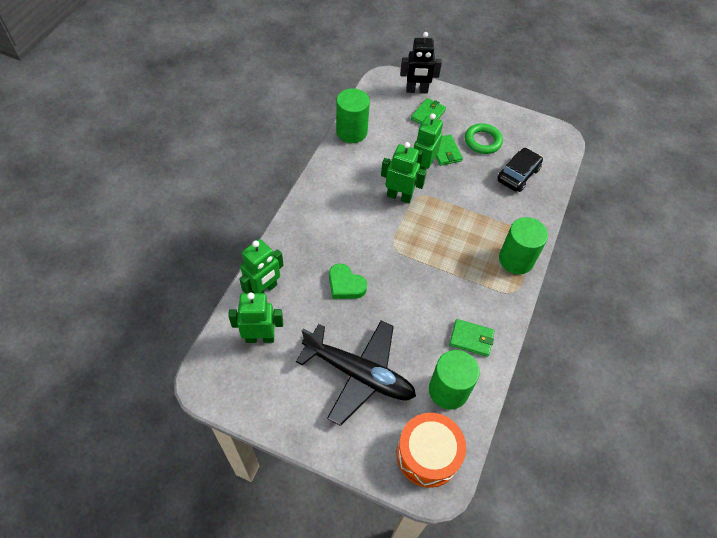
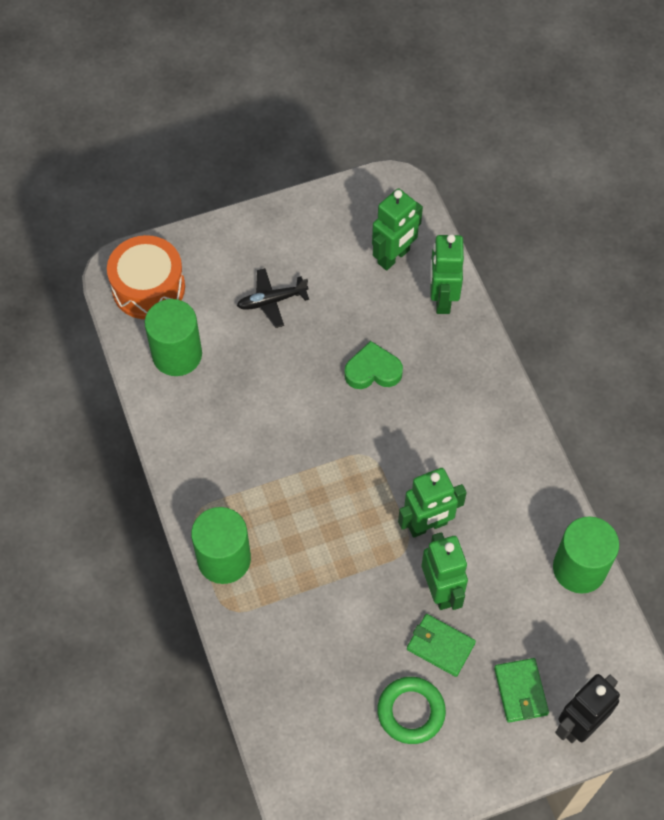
camera: 140 degrees right, 5 degrees up
black plane [296,320,416,426] -> black plane [237,268,309,328], size x0.48
green wallet [449,319,494,357] -> none
black car [497,148,543,192] -> none

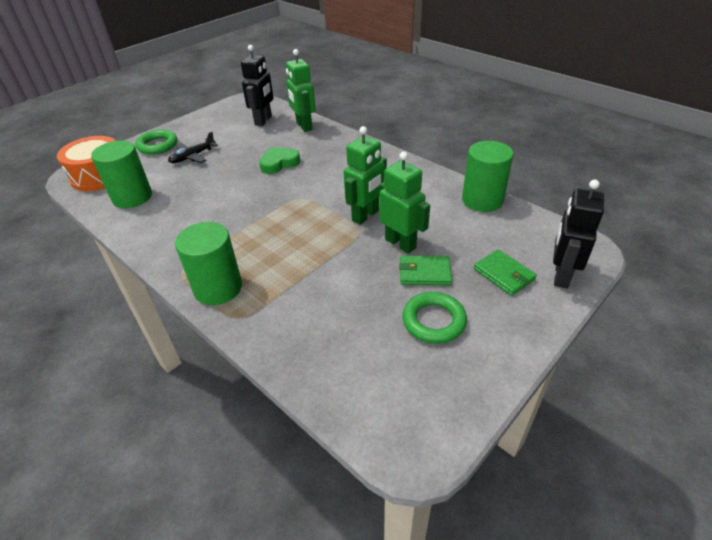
camera: 25 degrees left, 20 degrees down
green robot [372,188,423,270] -> black robot [241,45,274,126]
none -> green ring [135,129,178,155]

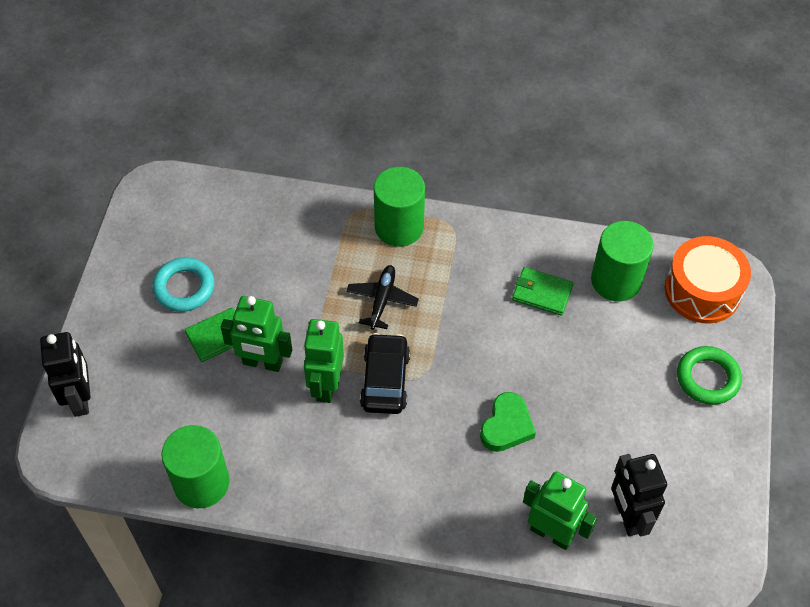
camera: 145 degrees right, 15 degrees up
black plane [168,131,218,163] -> black plane moved to [346,265,419,330]
green ring [402,292,467,344] -> turquoise ring [152,257,214,312]
green wallet [474,249,537,296] -> green wallet moved to [512,267,574,316]
none -> black car [360,333,410,414]

